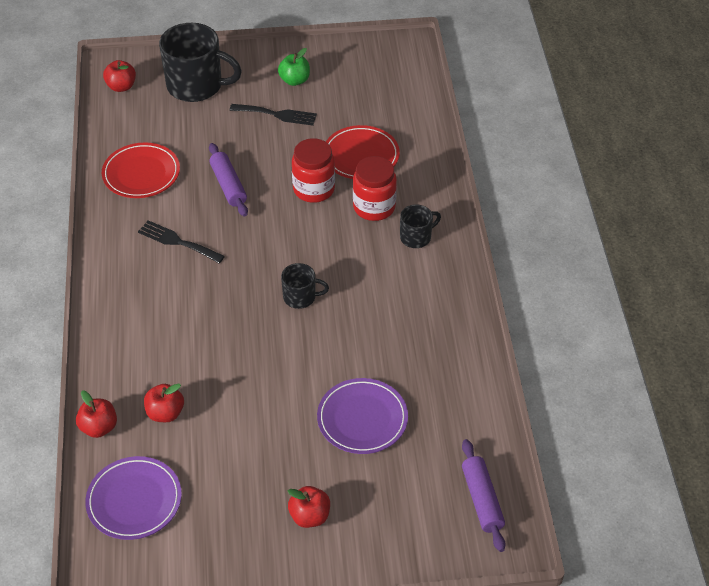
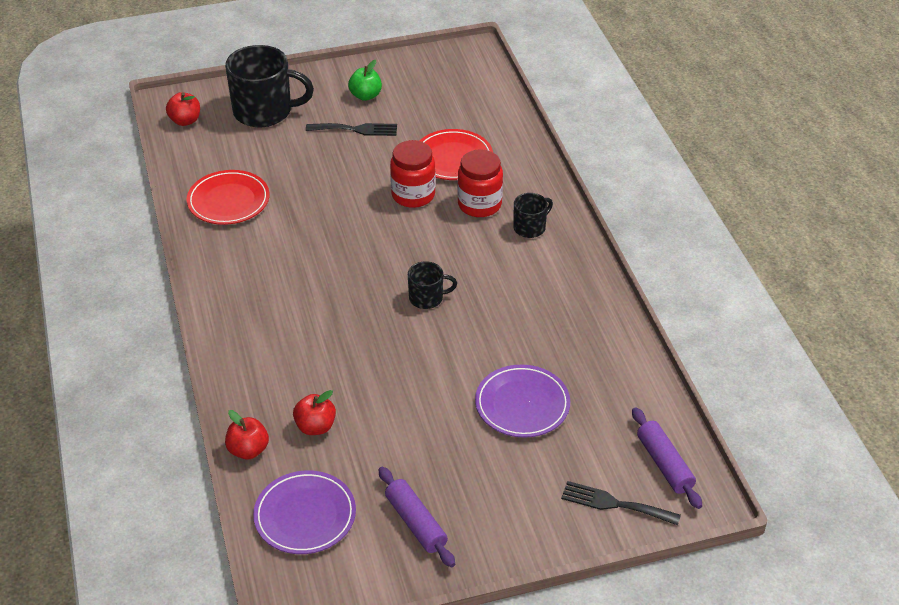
camera: 10 degrees left, 5 degrees down
black fork [138,220,225,263] -> black fork moved to [561,481,681,525]
purple rolling pin [209,143,248,217] -> purple rolling pin moved to [378,467,455,567]
red apple [288,486,330,528] -> none

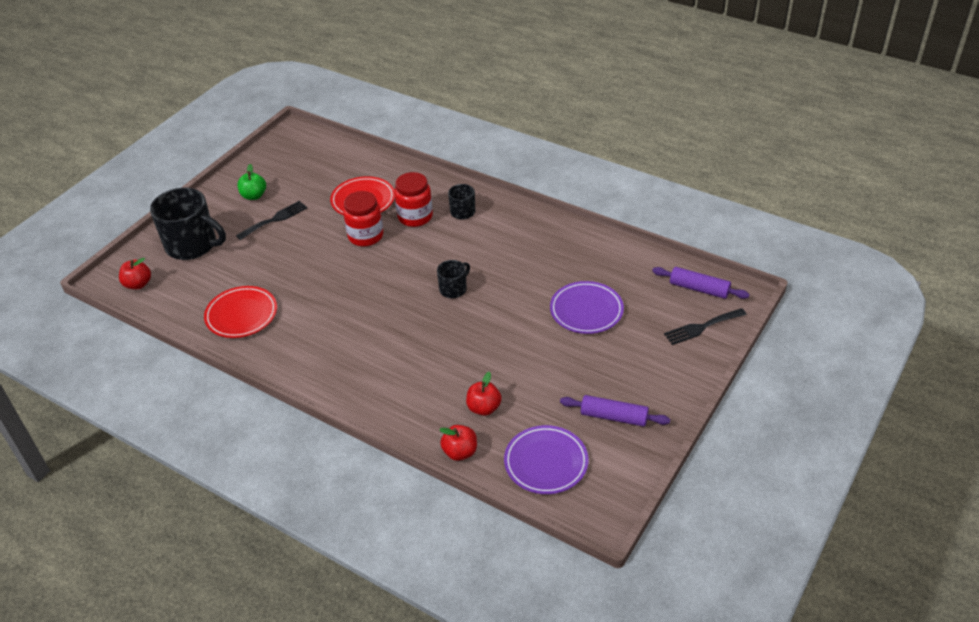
camera: 40 degrees left, 0 degrees up
black mug [225,45,314,127] -> black mug turned 60 degrees clockwise [150,188,226,260]

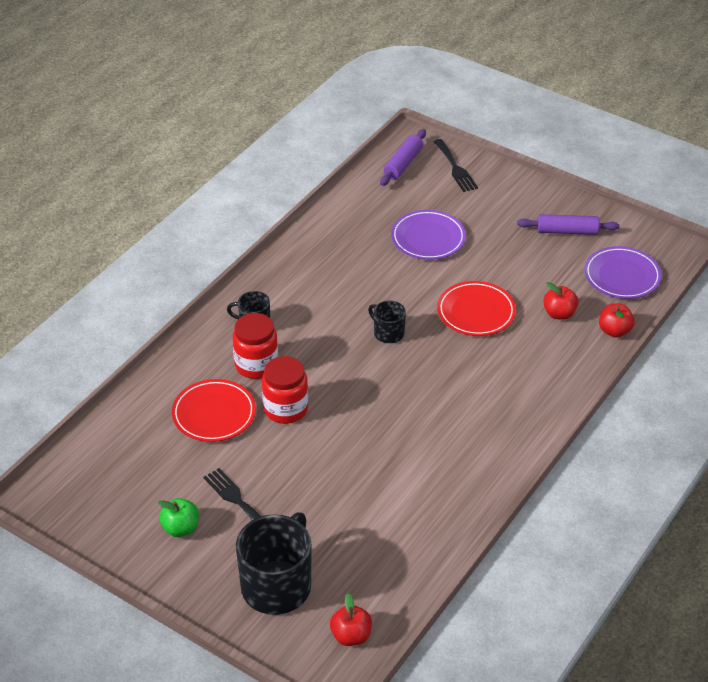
camera: 90 degrees left, 0 degrees up
red plate [204,286,277,338] -> red plate moved to [437,281,516,336]
purple rolling pin [560,395,670,427] -> purple rolling pin turned 75 degrees clockwise [517,214,619,235]

